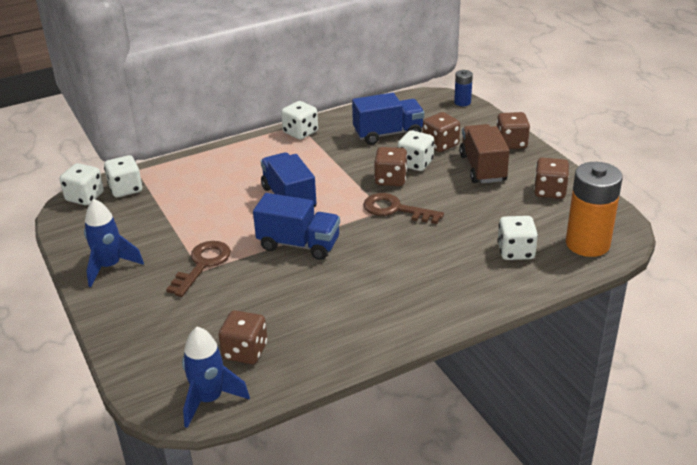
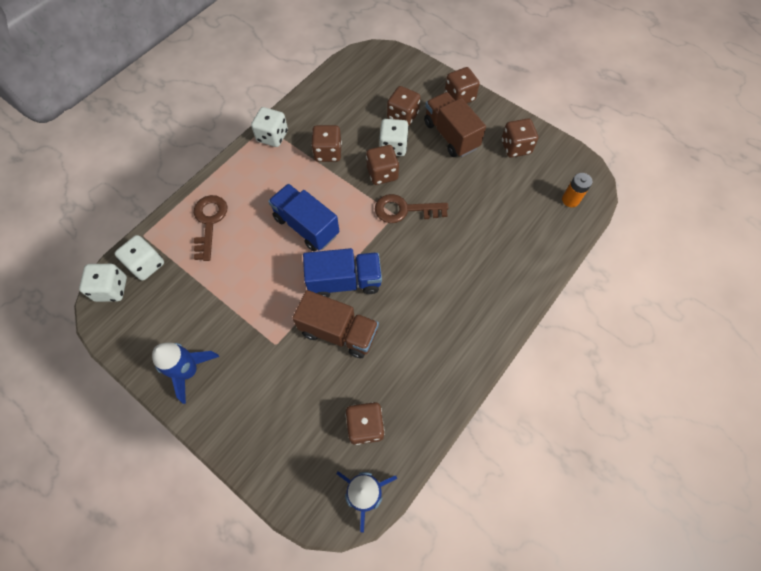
camera: 25 degrees left, 30 degrees up
brown key [166,241,231,297] -> brown key moved to [194,195,227,261]
blue truck [352,93,424,145] -> none
blue battery [454,70,473,106] -> none
white dice [497,216,538,260] -> none
orange battery [566,162,623,257] -> orange battery [562,173,592,207], size x0.49
none -> brown truck [292,290,379,358]
none -> brown dice [311,125,342,162]

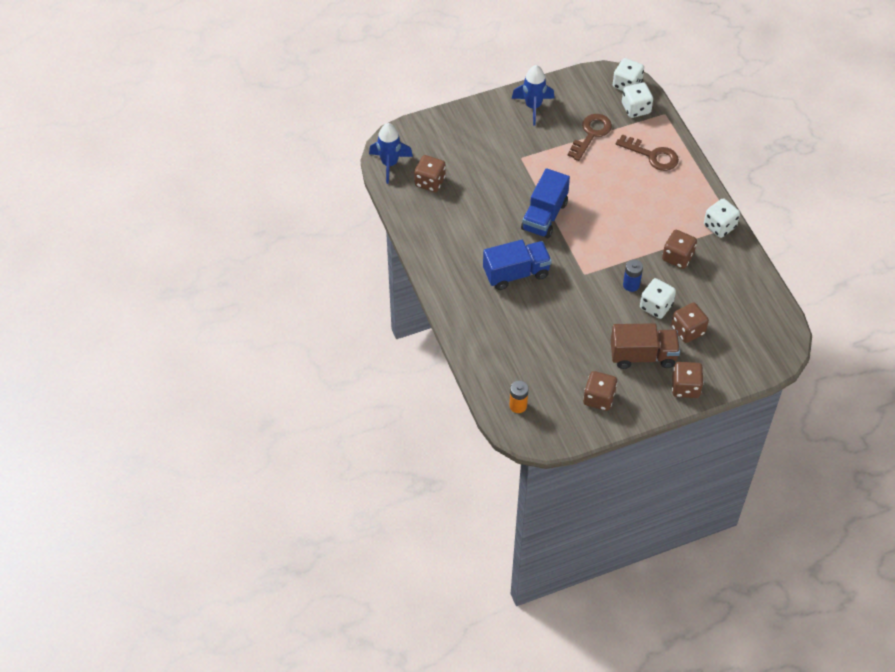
camera: 120 degrees right, 10 degrees down
blue truck [268,184,339,251] -> blue truck moved to [483,240,552,290]
brown truck [292,290,379,358] -> none
brown dice [366,145,399,185] -> blue battery [623,259,643,292]
brown key [375,194,448,223] -> brown key moved to [567,114,612,161]

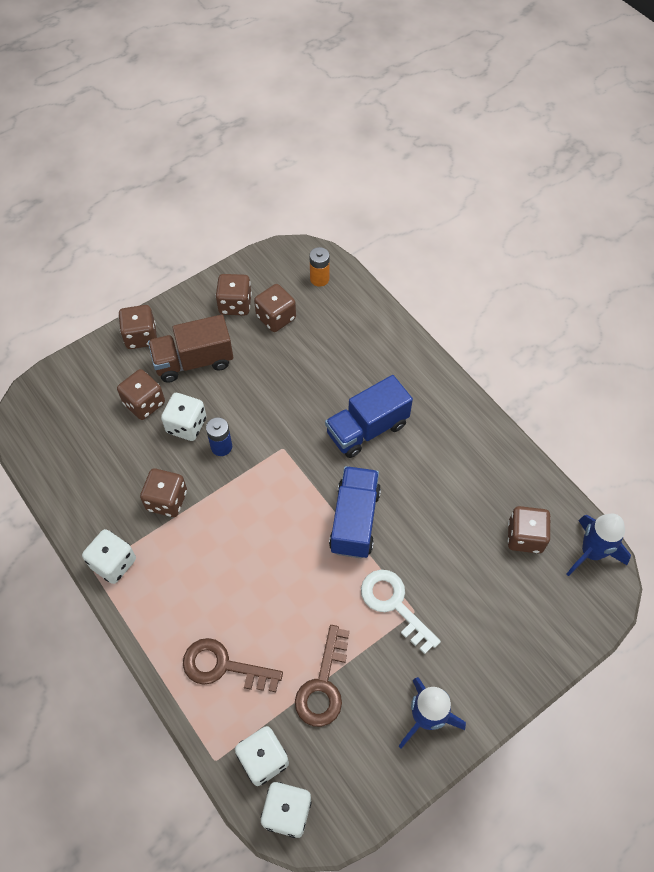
camera: 165 degrees right, 5 degrees up
none -> brown dice [254,284,296,332]
none -> white key [361,570,441,654]

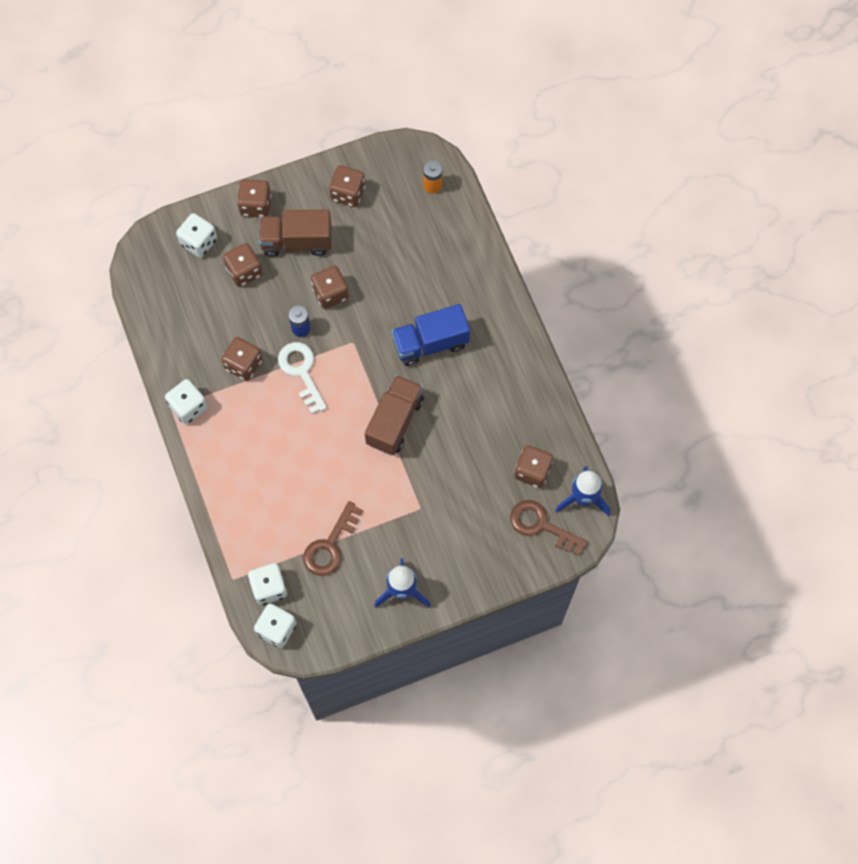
camera: 15 degrees right, 10 degrees up
white dice [161,393,206,441] -> white dice moved to [176,213,217,258]
brown key [183,638,283,692] -> brown key moved to [510,500,588,556]
brown dice [254,284,296,332] -> brown dice moved to [311,266,349,309]
blue truck [329,466,381,558] -> brown truck [365,375,424,455]
white key [361,570,441,654] -> white key moved to [278,342,327,414]

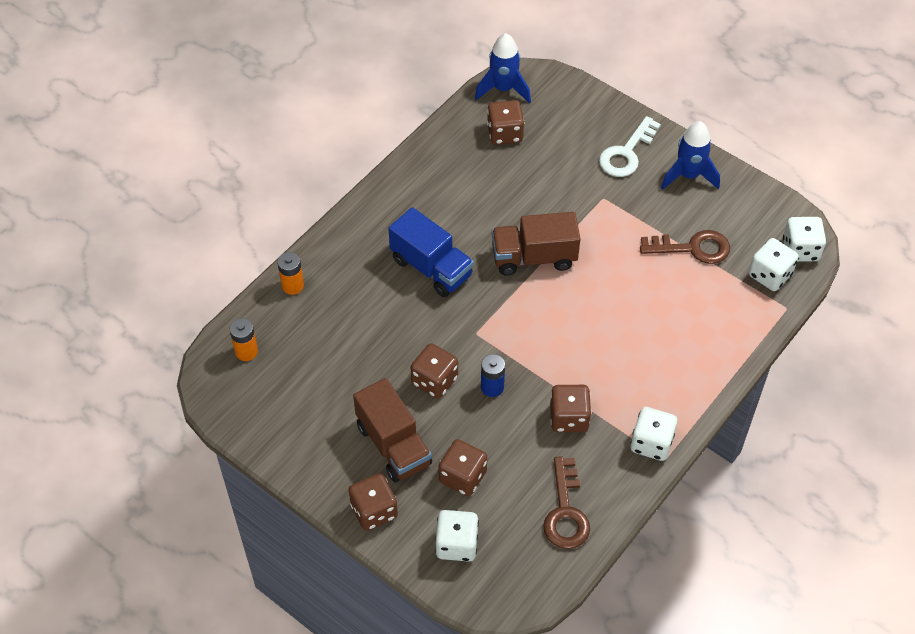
camera: 120 degrees left, 15 degrees down
white key [278,342,327,414] -> white key moved to [599,116,661,177]
brown dice [329,165,365,207] -> none
brown key [510,500,588,556] -> brown key moved to [543,456,590,549]
none -> orange battery [277,252,304,295]

